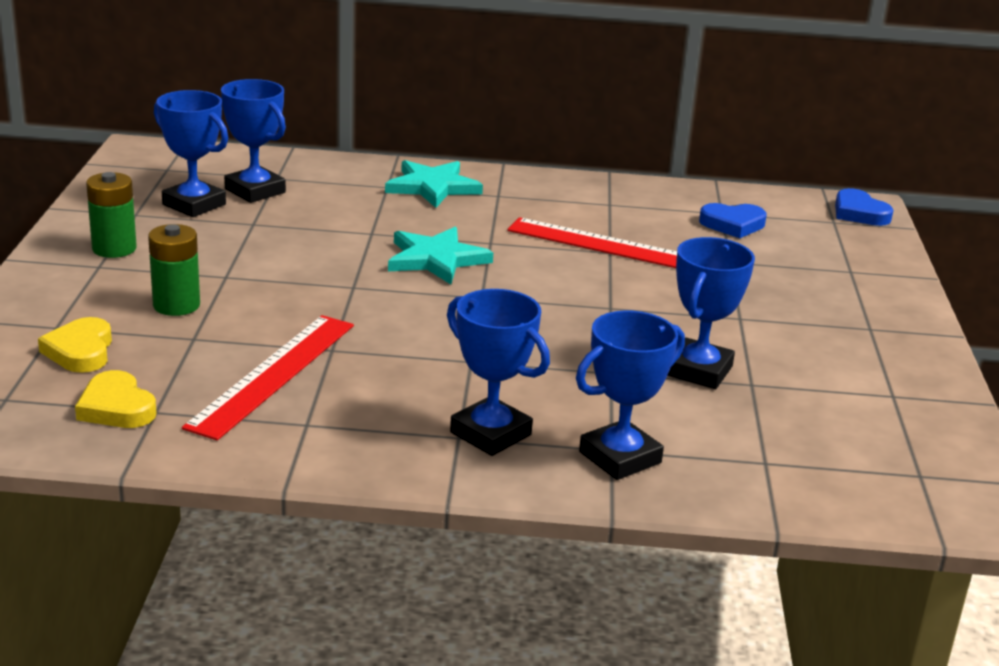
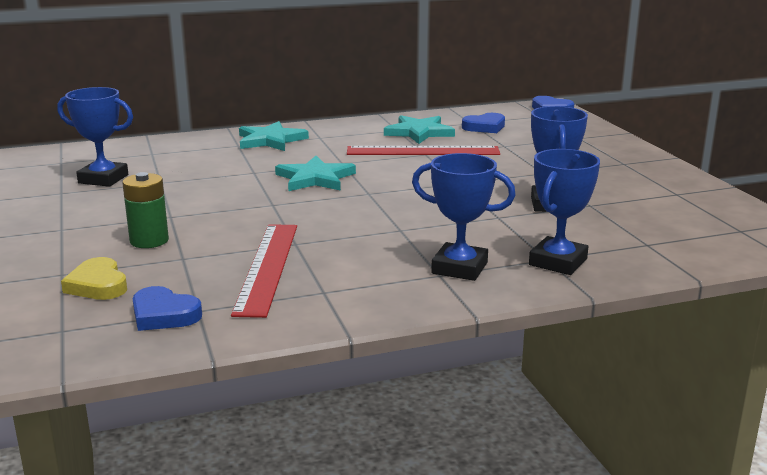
camera: 20 degrees left, 5 degrees down
yellow heart [75,370,157,428] -> blue heart [132,286,202,331]
green battery [86,172,137,258] -> none
blue trophy [221,79,286,203] -> none
none -> turquoise star [384,115,455,144]

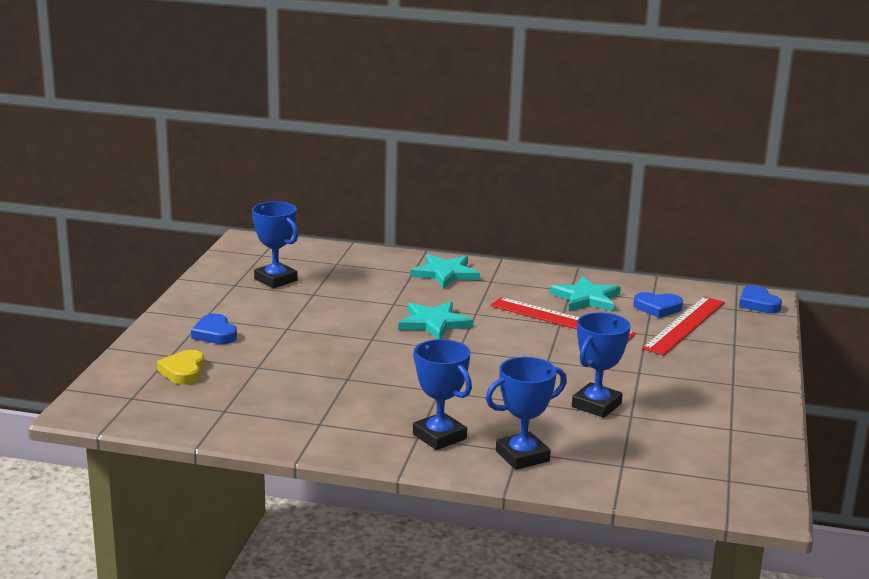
camera: 30 degrees right, 0 degrees up
green battery [122,172,169,248] -> none
blue heart [132,286,202,331] -> blue heart moved to [191,314,237,344]
red ruler [231,224,297,318] -> red ruler moved to [642,296,725,355]

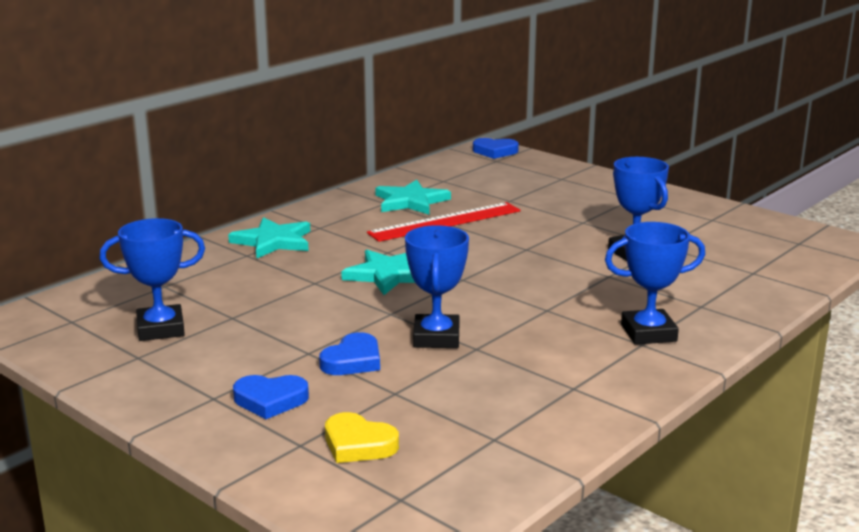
camera: 60 degrees left, 0 degrees up
blue trophy [486,357,567,470] -> blue trophy moved to [405,225,469,348]
blue heart [633,292,683,318] -> blue heart moved to [319,332,380,375]
red ruler [642,296,725,355] -> none

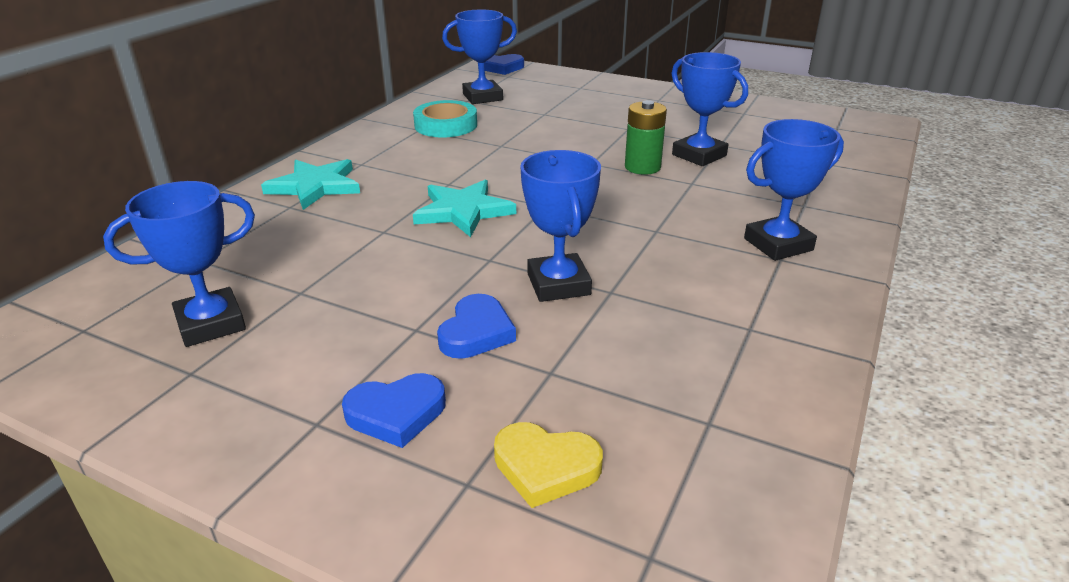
camera: 15 degrees left, 10 degrees up
red ruler [367,202,521,242] -> none
turquoise star [375,180,451,215] -> turquoise tape [413,100,477,137]
none -> blue trophy [442,10,517,104]
none -> green battery [625,100,667,175]

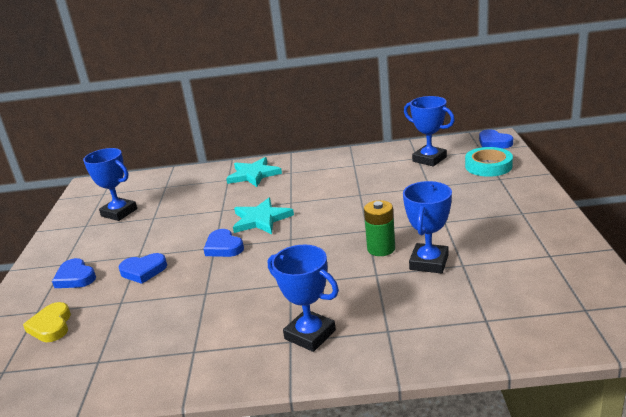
camera: 65 degrees right, 5 degrees down
turquoise tape [413,100,477,137] -> turquoise tape moved to [465,147,513,177]
blue trophy [520,150,601,302] -> none
none -> blue heart [204,229,244,257]

